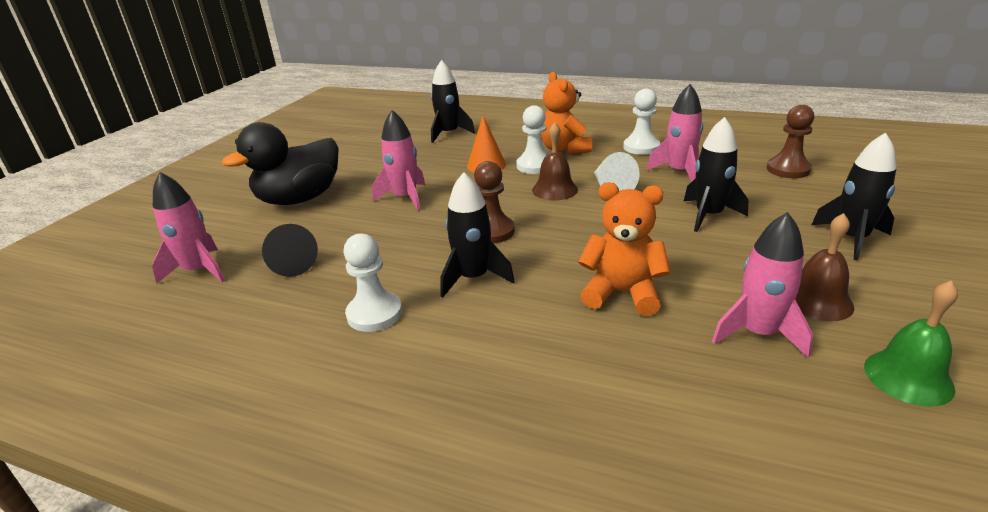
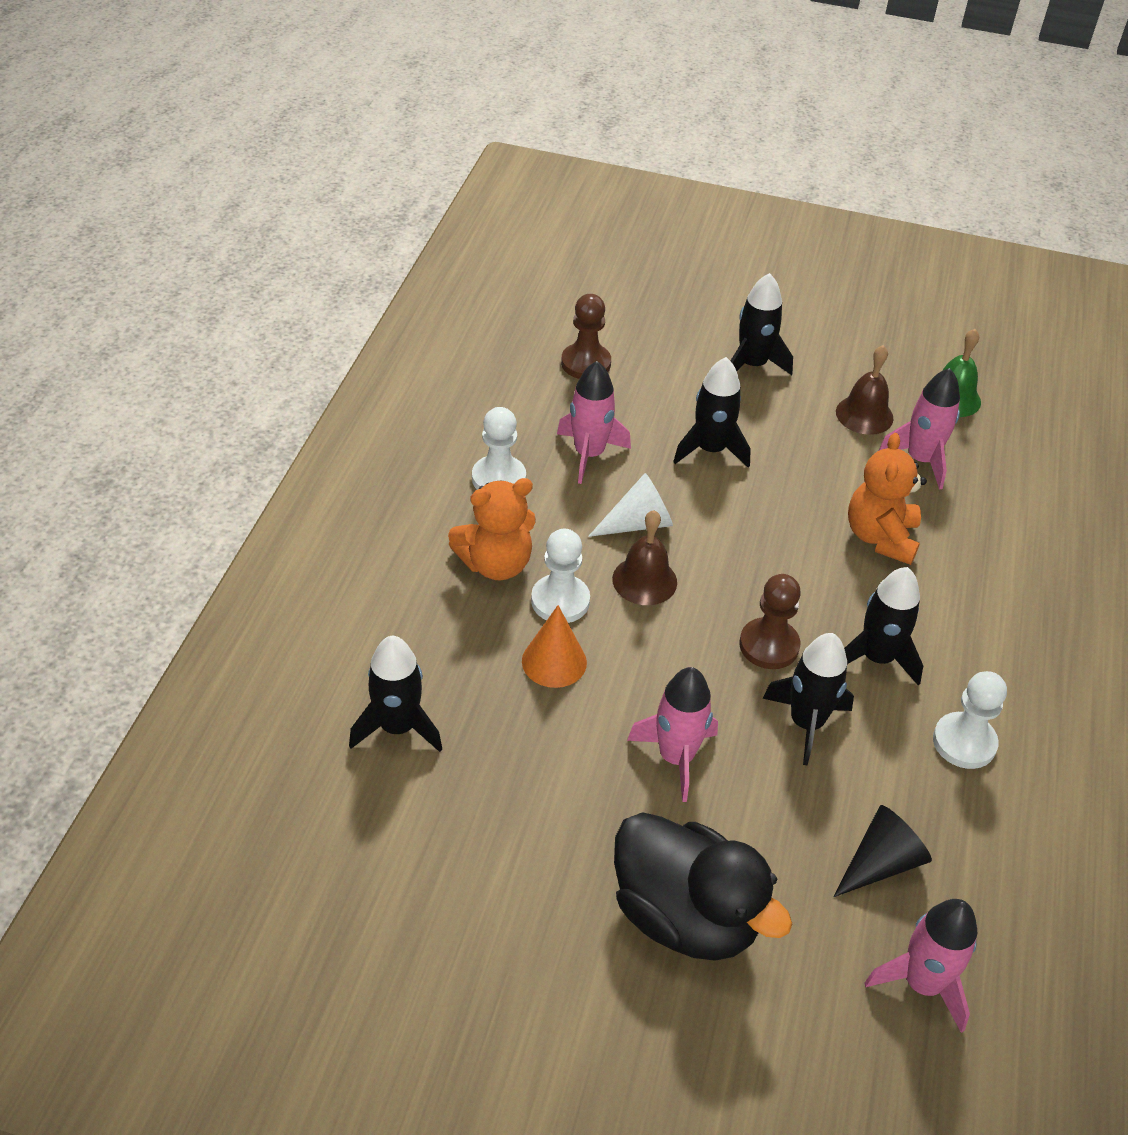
camera: 100 degrees left, 15 degrees up
none -> black rocket [762,633,854,765]

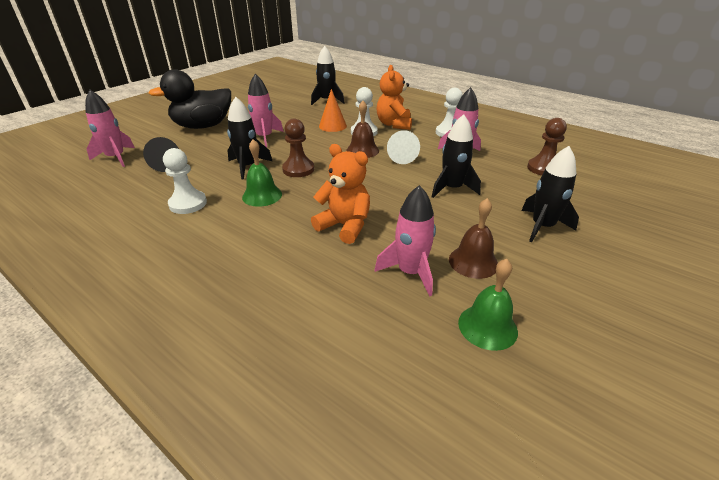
camera: 115 degrees right, 10 degrees down
black rocket [844,567,923,686] -> green bell [242,139,282,207]

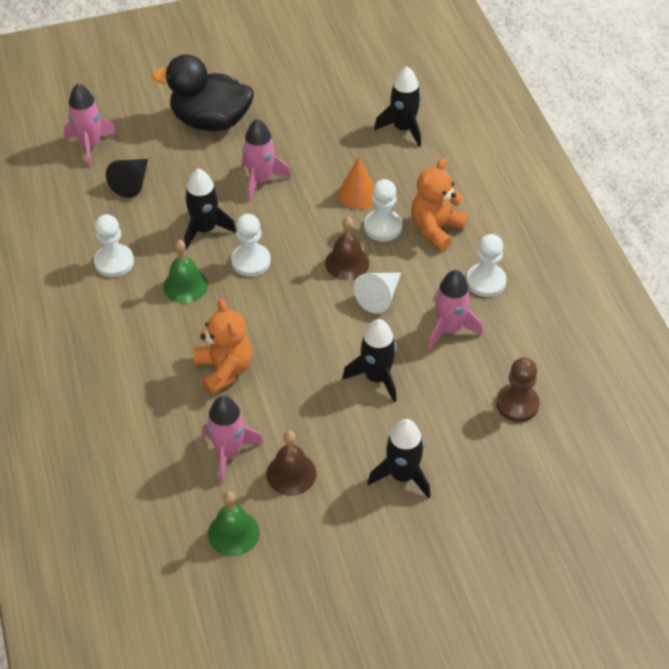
camera: 35 degrees right, 15 degrees up
brown pawn [282,118,314,177] -> white pawn [231,214,271,277]

